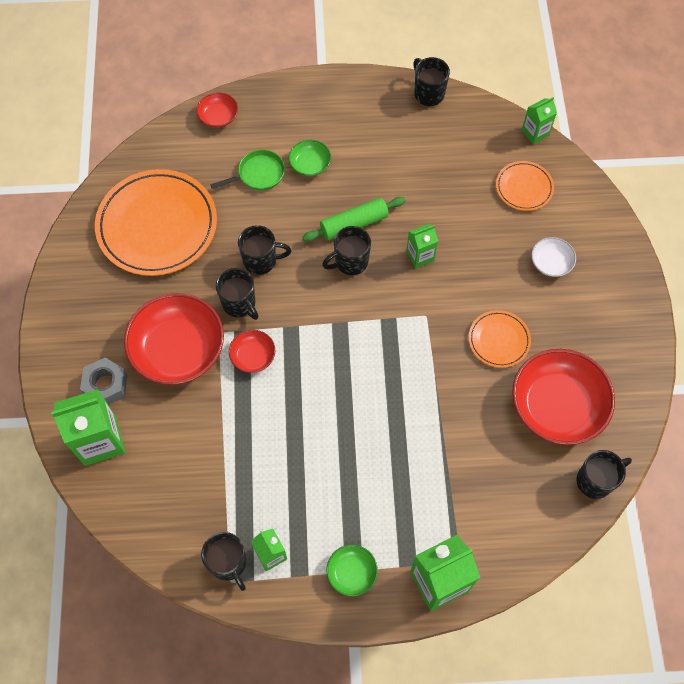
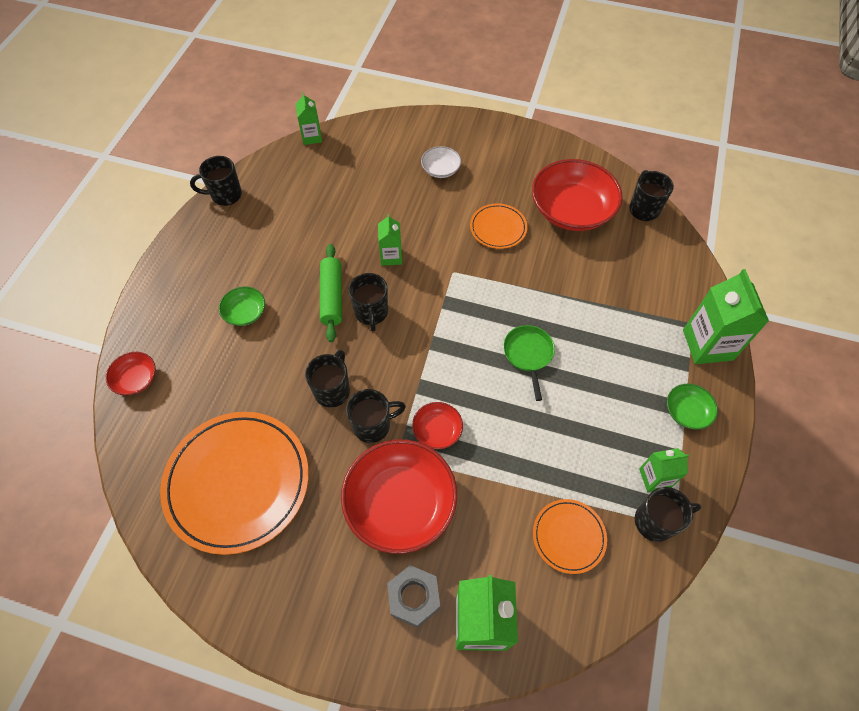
camera: 70 degrees left, 5 degrees down
green pan [210,150,285,190] -> green pan moved to [503,325,555,401]
orange plate [496,161,554,211] -> orange plate moved to [533,499,607,574]

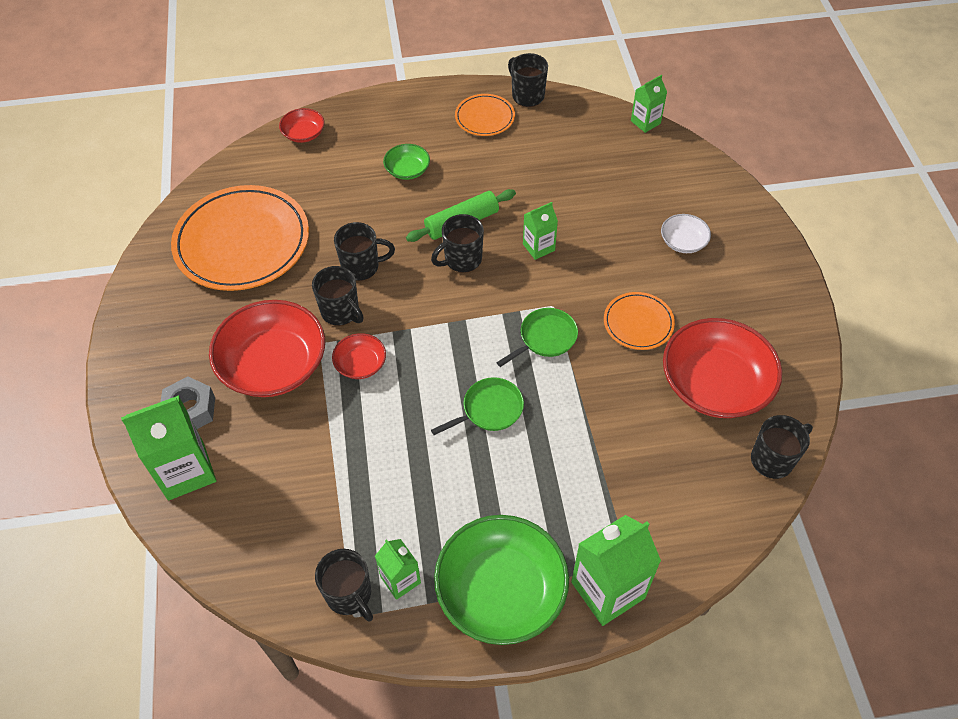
camera: 65 degrees right, 5 degrees down
orange plate [533,499,607,574] -> orange plate moved to [455,94,515,136]
green bowl [667,384,718,430] -> green bowl [434,515,569,645], size x2.11
none -> green pan [496,308,578,367]

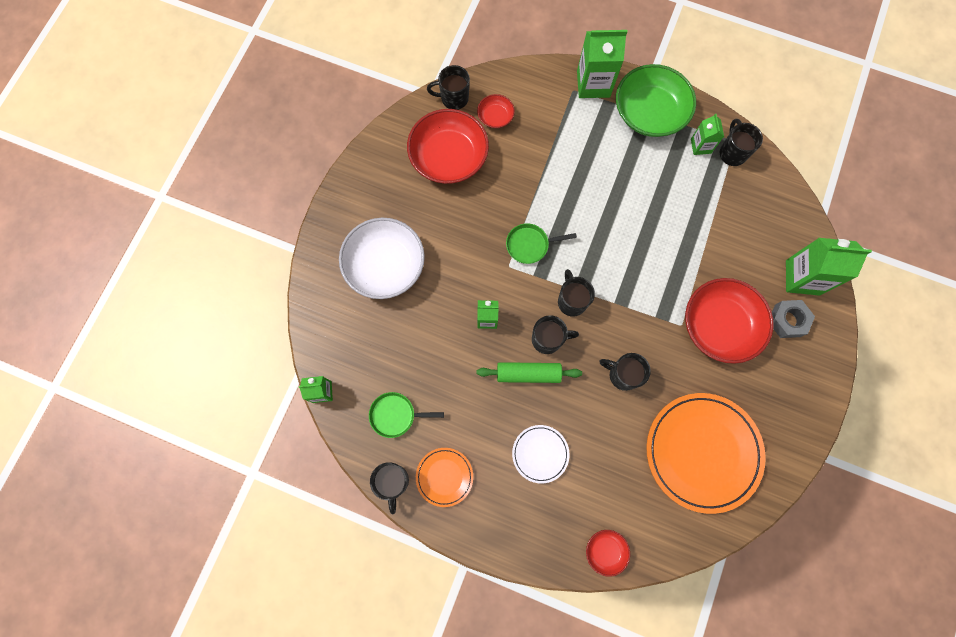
camera: 150 degrees left, 20 degrees up
black mug [312,266,364,326] -> black mug moved to [558,269,595,317]
red bowl [332,333,386,379] -> red bowl moved to [477,94,515,128]
green bowl [383,144,430,180] -> white plate [512,425,569,484]
green pan [431,377,524,435] -> green pan moved to [369,392,444,438]
orange plate [604,292,675,350] -> none
white bowl [661,214,711,253] -> white bowl [339,218,425,299], size x2.11

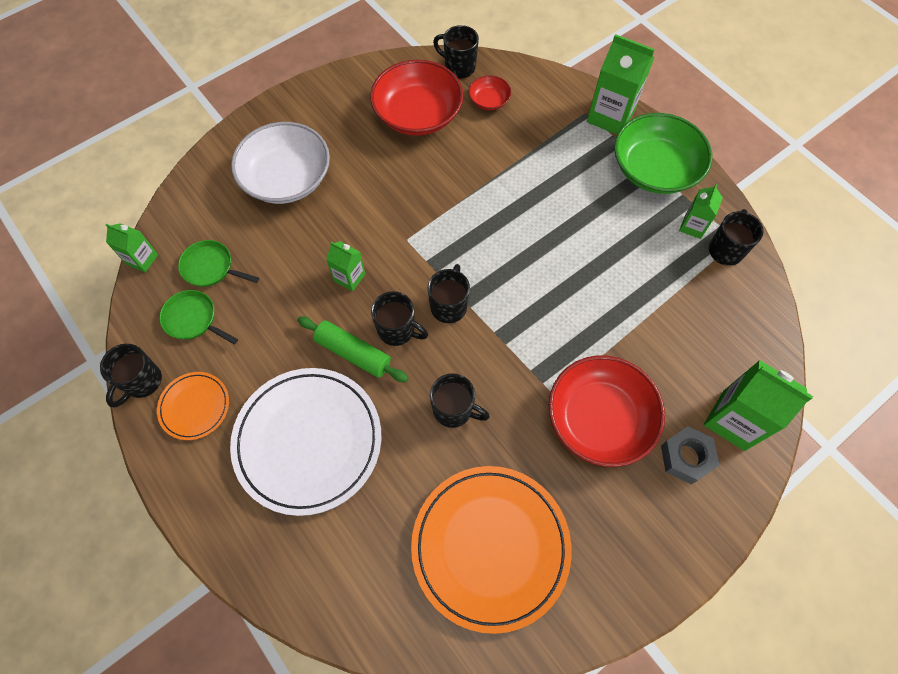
camera: 30 degrees right, 10 degrees down
green pan [506,223,577,264] -> green pan moved to [178,240,259,287]
white plate [512,425,569,484] -> white plate [230,368,381,516], size x2.05
red bowl [586,530,630,577] -> none
black mug [599,353,651,391] -> black mug turned 150 degrees clockwise [430,373,490,428]

